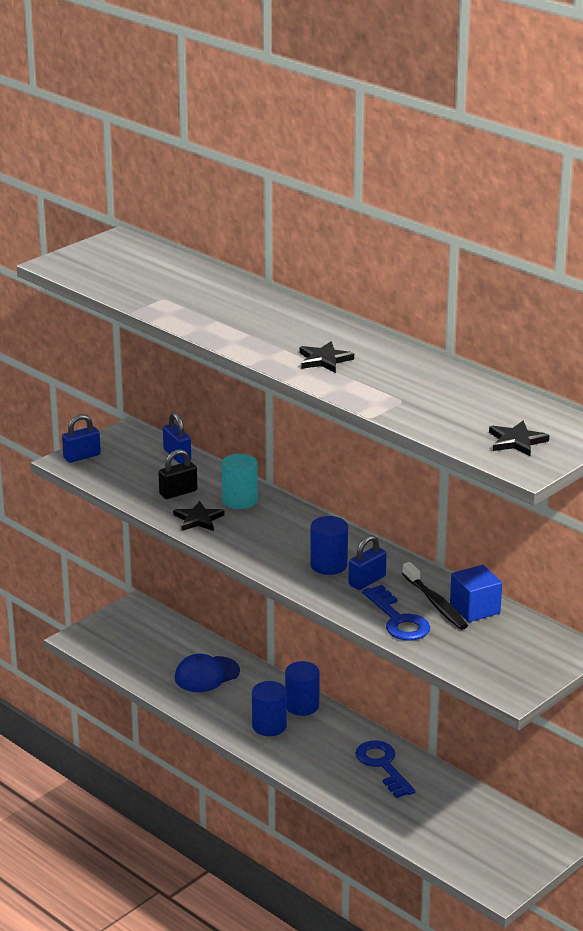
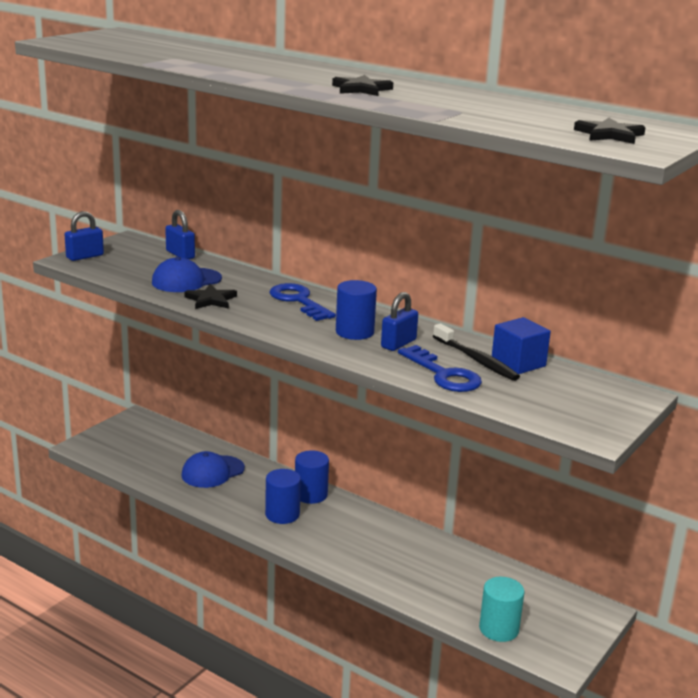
camera: 10 degrees left, 5 degrees down
black padlock [158,449,197,499] -> blue cap [152,257,222,292]
turquoise cylinder [222,454,258,509] -> turquoise cylinder moved to [479,577,525,642]
blue key [355,740,416,798] -> blue key moved to [269,283,336,321]

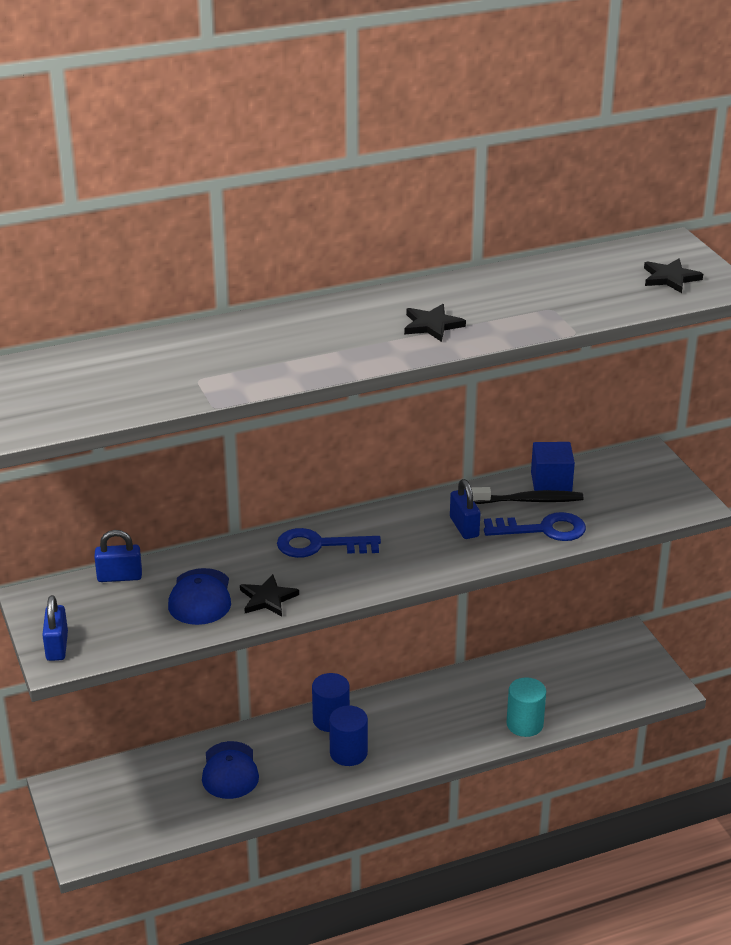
camera: 55 degrees left, 10 degrees up
blue cylinder [336,280,377,340] -> none
turquoise cylinder [479,577,525,642] -> turquoise cylinder moved to [506,677,546,737]

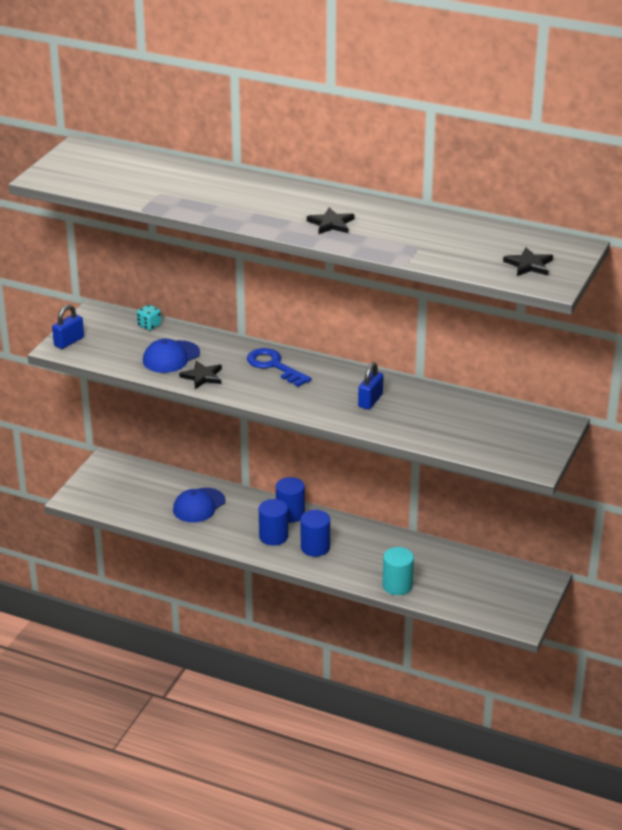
camera: 45 degrees right, 0 degrees up
blue padlock [94,530,142,582] -> turquoise dice [137,304,161,330]
black toothbrush [471,487,583,504] -> none
blue key [484,512,586,541] -> none
blue cube [531,442,575,492] -> none
none -> blue cylinder [301,510,330,557]

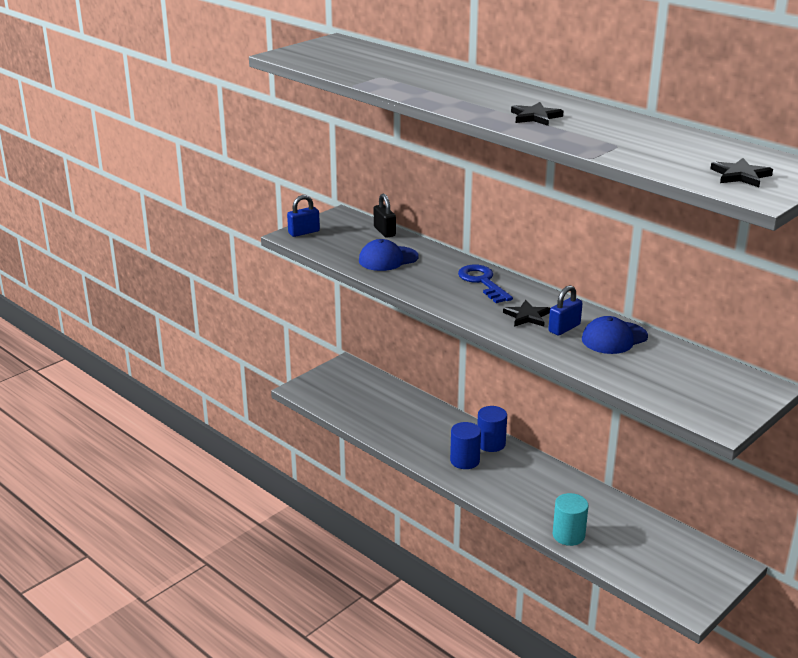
camera: 20 degrees right, 5 degrees down
turquoise dice [137,304,161,330] -> black padlock [374,194,396,238]
blue cap [173,488,225,523] -> blue cap moved to [582,316,648,354]
black star [179,361,222,389] -> black star moved to [503,300,550,327]
blue cylinder [301,510,330,557] -> none

